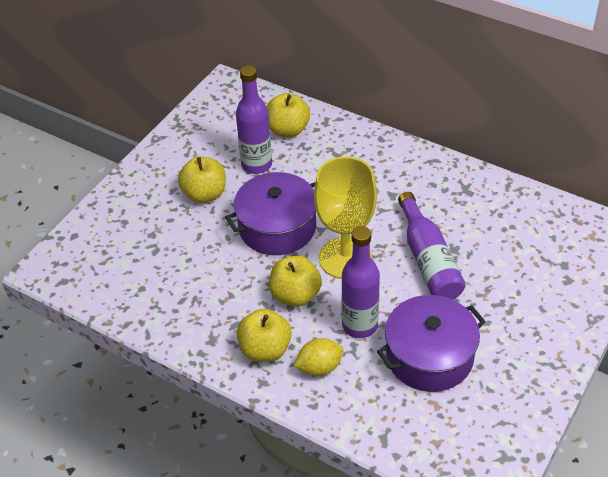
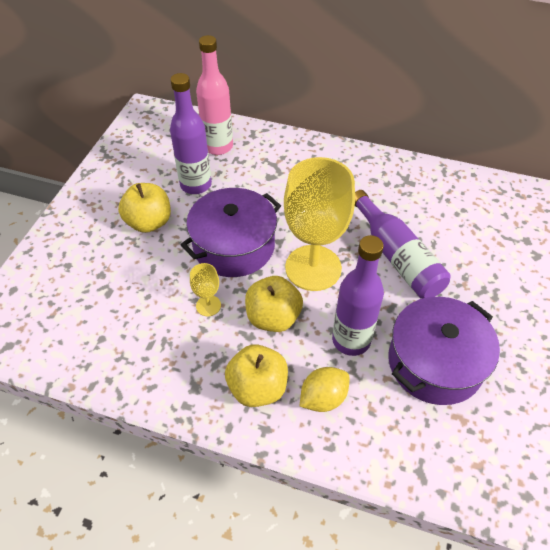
camera: 15 degrees left, 5 degrees up
yellow apple [266,93,310,137] -> pink bottle [196,35,233,155]
none -> yellow goblet [190,263,221,317]

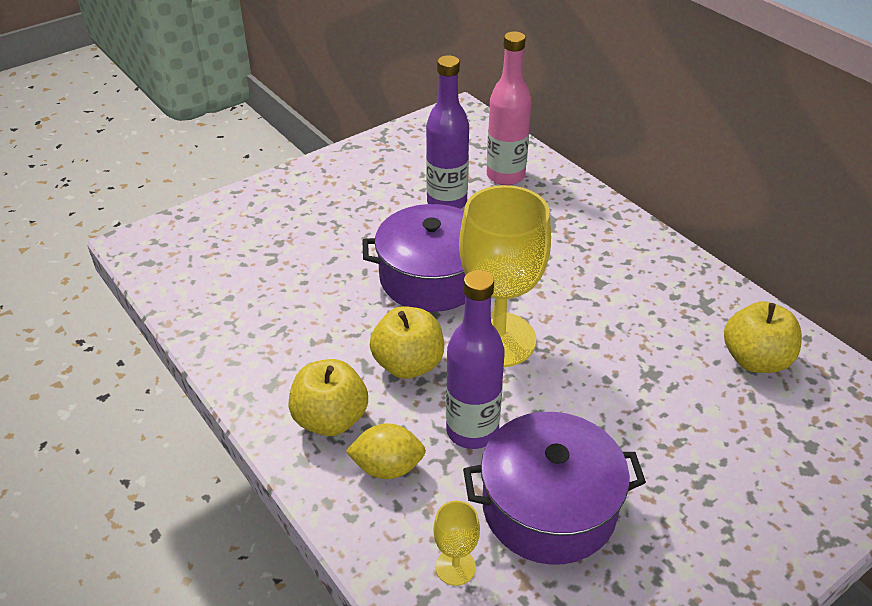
camera: 35 degrees right, 10 degrees down
yellow apple [118,183,171,233] -> yellow apple moved to [724,301,802,373]
yellow goblet [190,263,221,317] -> yellow goblet moved to [433,501,480,586]
purple bottle [355,190,451,299] -> none

